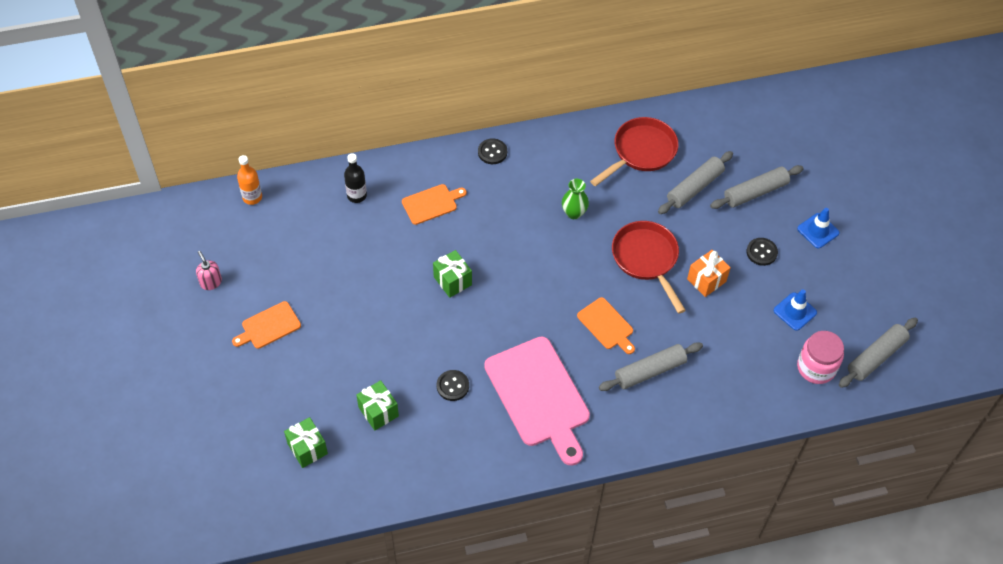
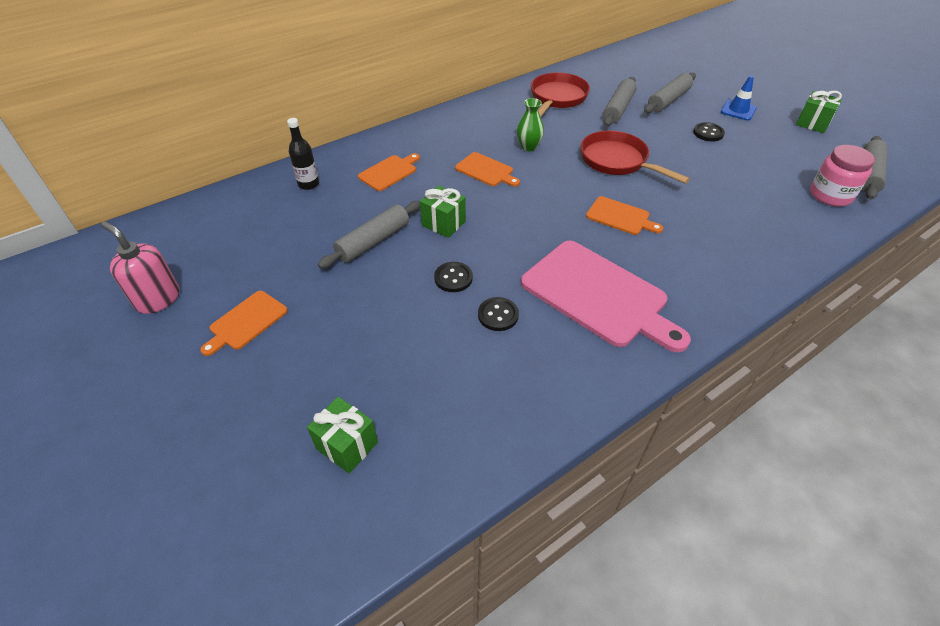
camera: 20 degrees left, 10 degrees down
pink soap dispenser [196,251,222,290] -> pink soap dispenser [101,221,179,314], size x1.60
orange bottle [237,155,262,205] -> none
green gift [356,380,399,430] -> green gift moved to [796,91,842,133]
black button [478,138,507,164] -> black button moved to [434,262,473,292]
grey rolling pin [599,342,703,391] -> grey rolling pin moved to [318,201,420,269]
orange gift [687,250,731,297] -> none
blue traffic cone [774,289,817,331] -> none
none -> orange cutting board [455,152,520,187]

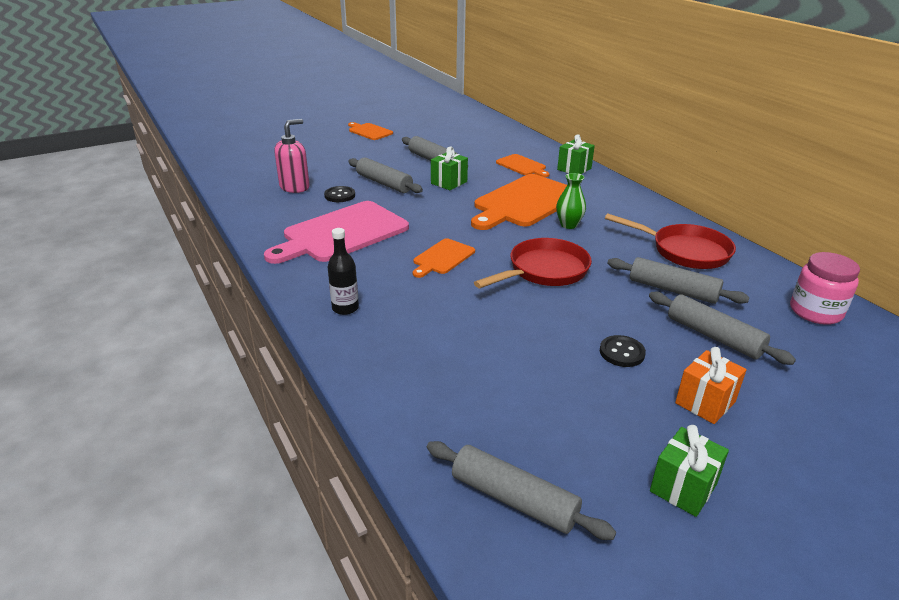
camera: 95 degrees right, 15 degrees down
pink soap dispenser [101,221,179,314] -> pink soap dispenser moved to [274,119,310,193]
black bottle [287,118,319,190] -> black bottle moved to [328,228,359,315]
green gift [307,397,378,474] -> green gift moved to [557,134,595,174]
black button [434,262,473,292] -> grey rolling pin [348,157,423,193]
orange cutting board [455,152,520,187] -> orange cutting board [471,174,567,230], size x2.00
blue traffic cone [721,76,756,120] -> orange gift [675,347,747,424]
pink jar [810,145,875,207] -> pink jar moved to [790,252,860,325]

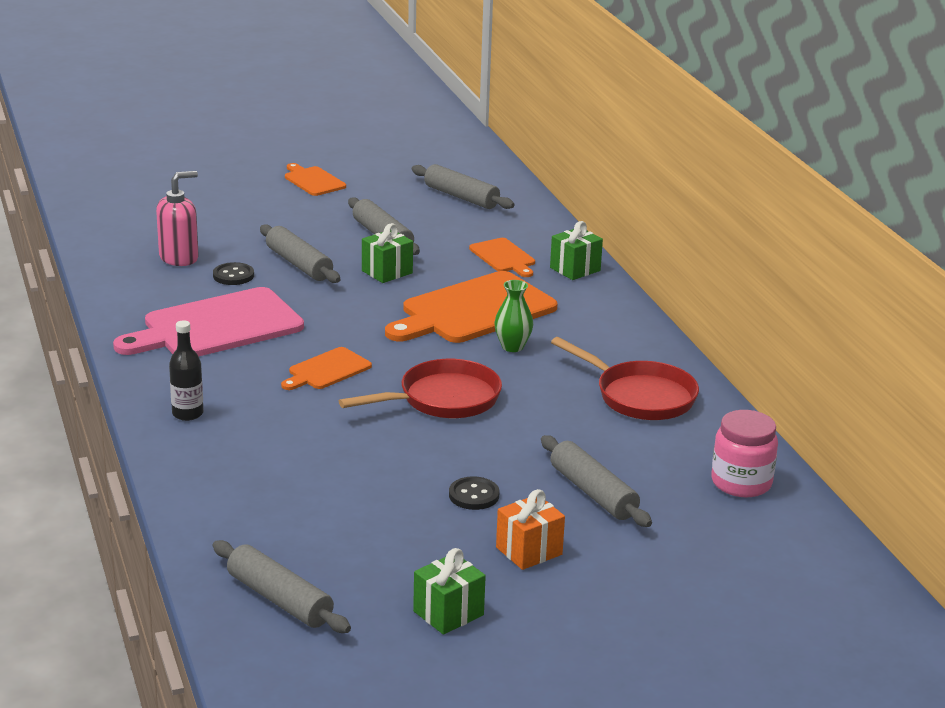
camera: 10 degrees right, 5 degrees down
grey rolling pin [607,257,750,304] -> grey rolling pin moved to [412,164,514,209]

